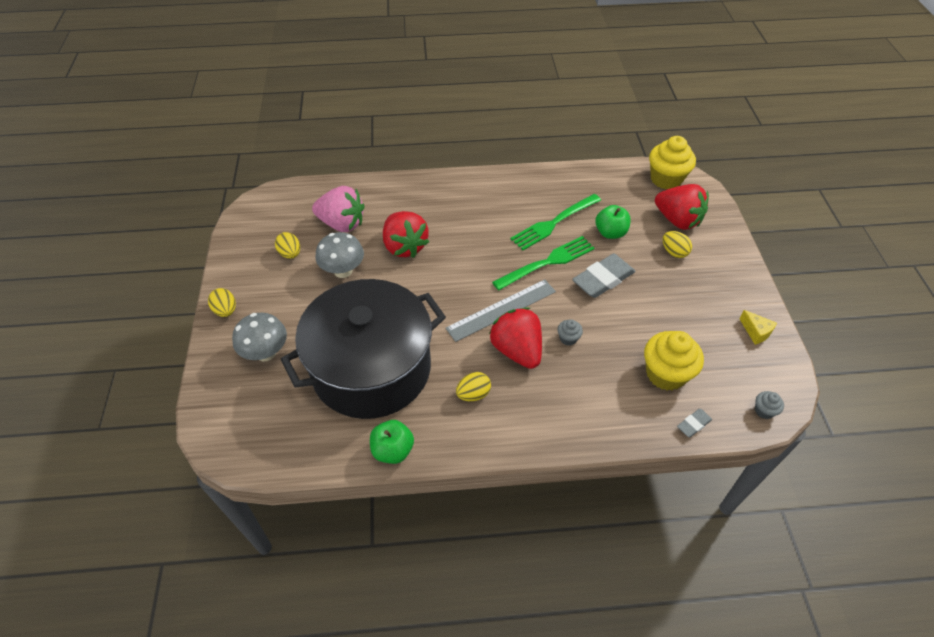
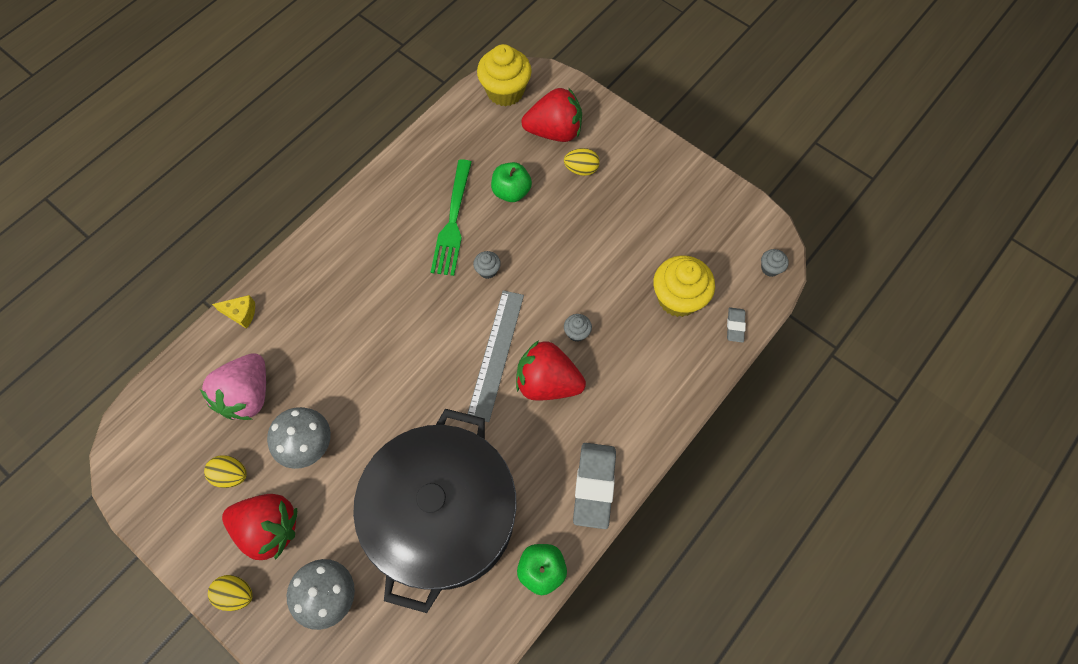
camera: 45 degrees left, 15 degrees up
pink strawberry [312,186,365,232] -> pink strawberry turned 135 degrees clockwise [200,353,266,420]
red strawberry [383,211,429,258] -> red strawberry moved to [222,494,297,560]
yellow egg [456,372,491,401] -> none
green fork [492,236,595,291] -> grey cupcake [473,251,501,279]
grey eraser [572,254,635,298] -> grey eraser moved to [573,443,616,529]
yellow cheese [739,310,777,345] -> yellow cheese moved to [212,295,255,329]

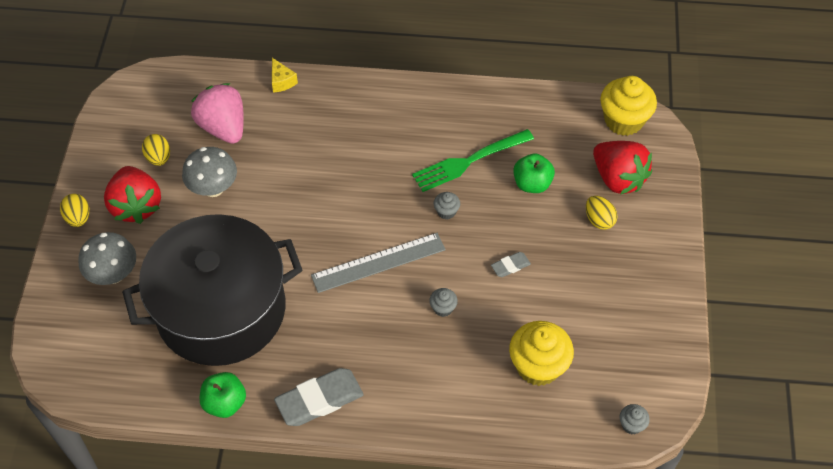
camera: 55 degrees right, 10 degrees down
pink strawberry [200,353,266,420] -> pink strawberry turned 75 degrees clockwise [191,83,244,144]
red strawberry [516,340,586,400] -> none
grey eraser [727,307,746,343] -> grey eraser moved to [491,252,531,277]

